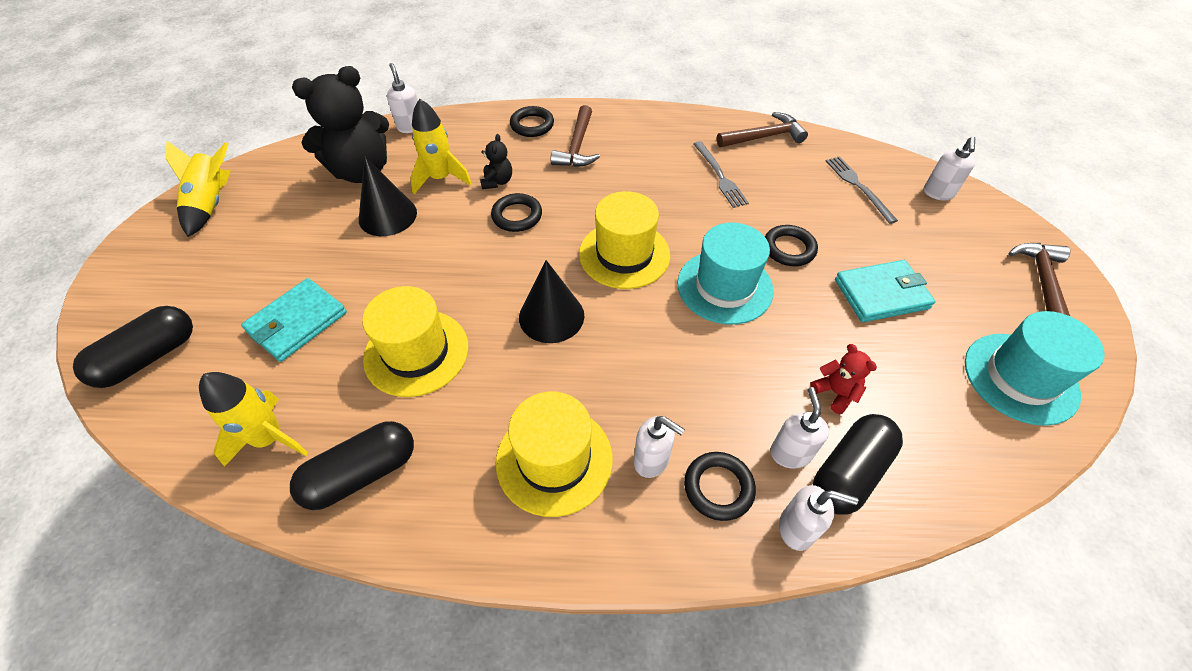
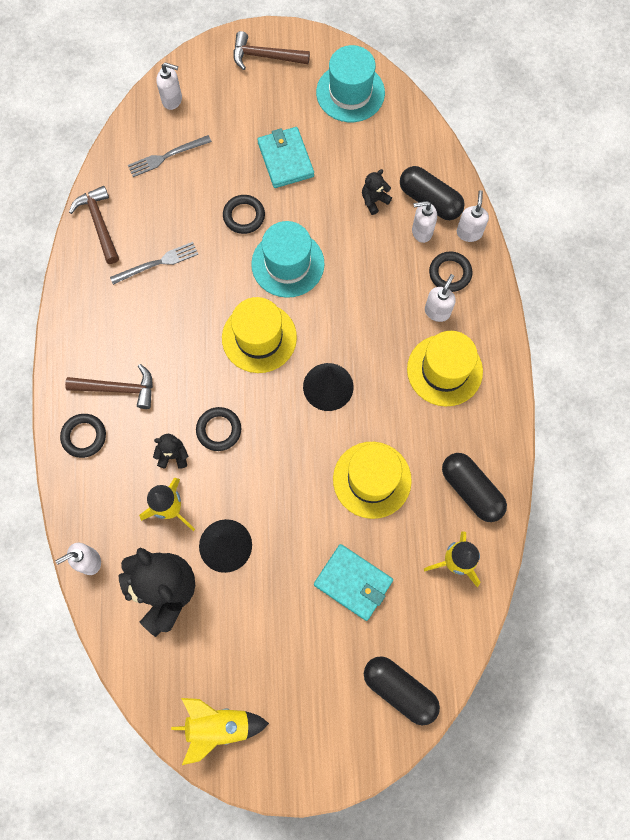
camera: 95 degrees left, 20 degrees up
red teddy bear [810,344,877,414] -> black teddy bear [362,169,392,215]

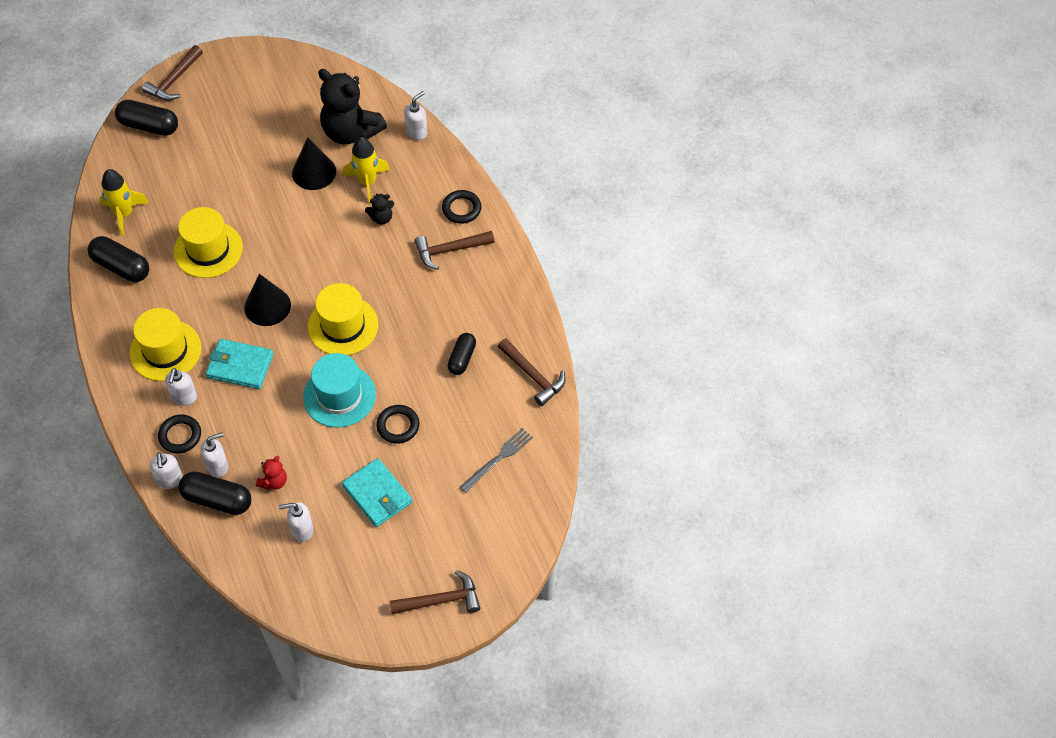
camera: 160 degrees right, 15 degrees down
grey fork [110,242,198,285] -> black capsule [447,333,476,375]
white soap dispenser [156,62,182,110] -> white soap dispenser moved to [279,502,313,542]
yellow rocket [171,698,269,765] -> none
black ring [196,407,241,451] -> none
turquoise wallet [314,544,393,621] -> turquoise wallet moved to [206,339,274,389]
turquoise hat [316,45,385,122] -> none
black teddy bear [362,169,392,215] -> red teddy bear [256,456,287,490]
none -> brown hammer [142,45,203,101]

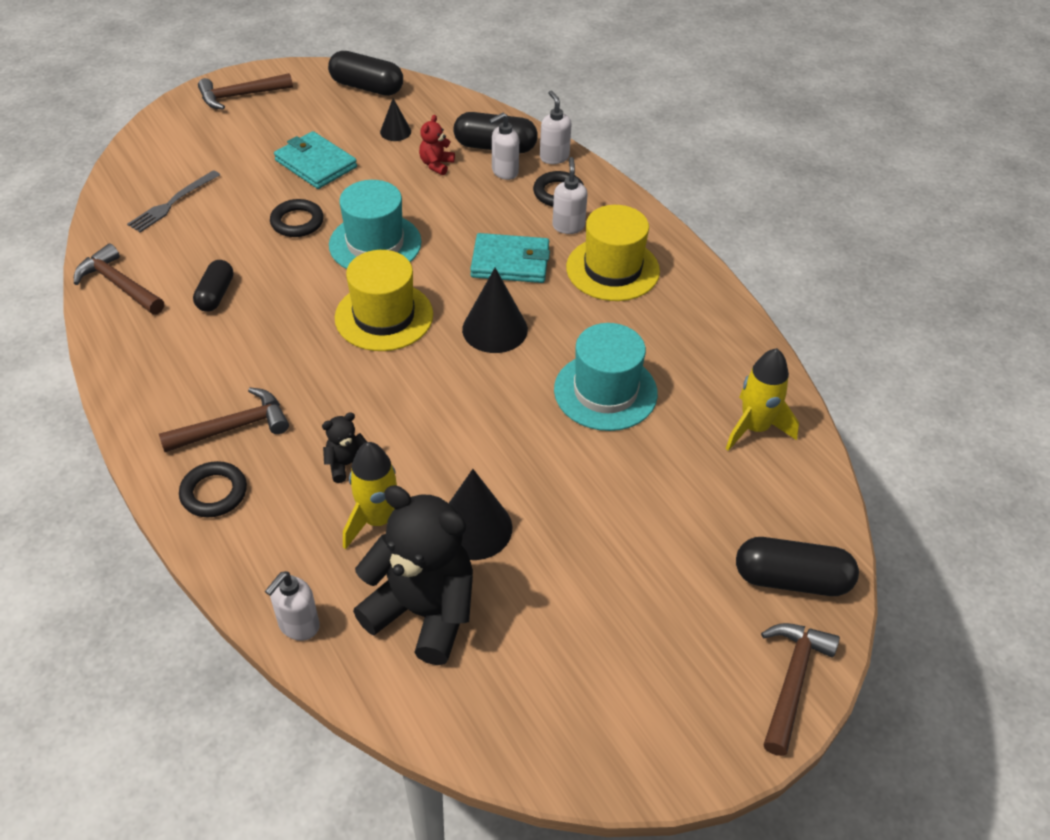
camera: 170 degrees right, 10 degrees down
black capsule [88,236,149,282] -> black capsule moved to [328,51,403,96]
yellow hat [174,207,243,278] -> turquoise hat [554,323,658,431]
white soap dispenser [279,502,313,542] -> black cone [380,98,411,141]

